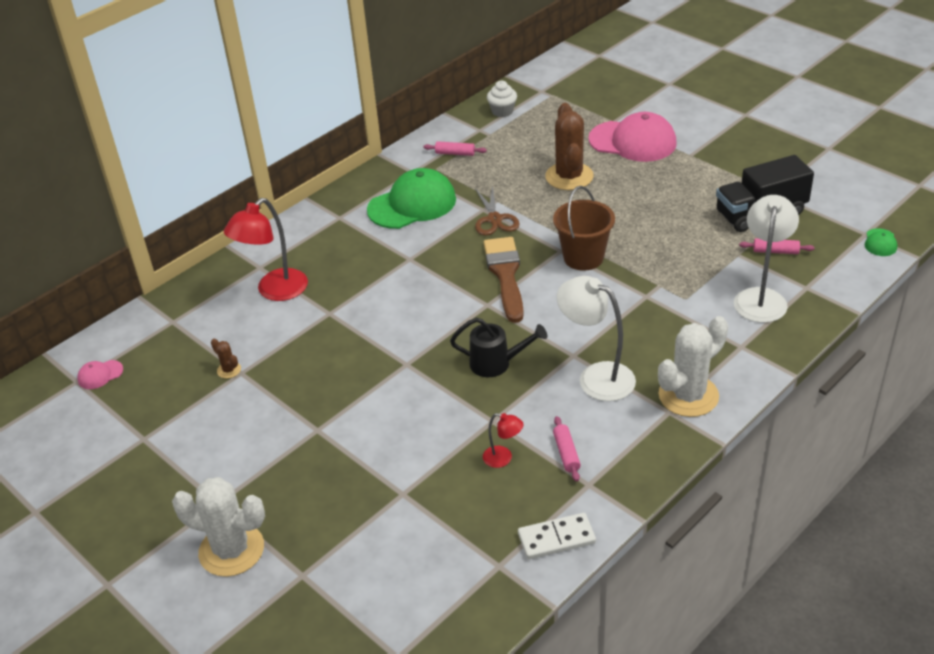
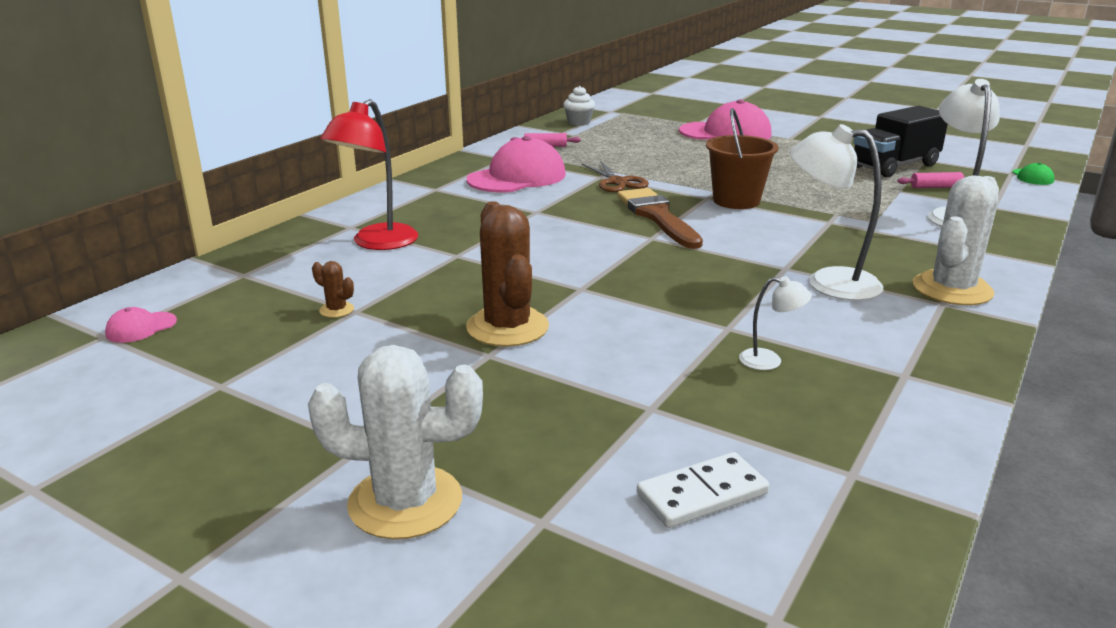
camera: 15 degrees left, 15 degrees down
green cap [367,168,456,229] -> pink cap [467,136,566,193]
black watering can [450,318,547,377] -> none
red lamp [483,413,524,468] -> white lamp [739,276,812,370]
white domino [518,513,596,559] -> white domino moved to [637,452,769,528]
brown cactus [545,103,594,190] -> brown cactus moved to [466,201,549,347]
pink rolling pin [553,416,581,482] -> none

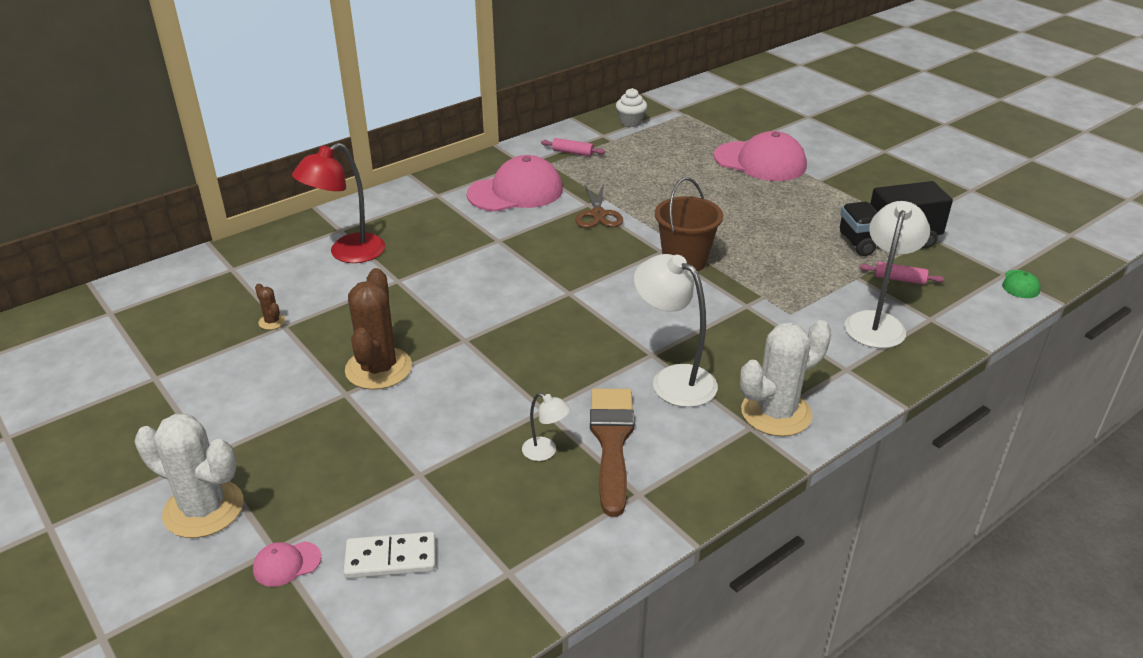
camera: 20 degrees right, 10 degrees up
pink cap [105,307,177,343] -> pink cap moved to [253,541,321,587]
brown brush [617,188,703,249] -> brown brush moved to [590,388,634,517]

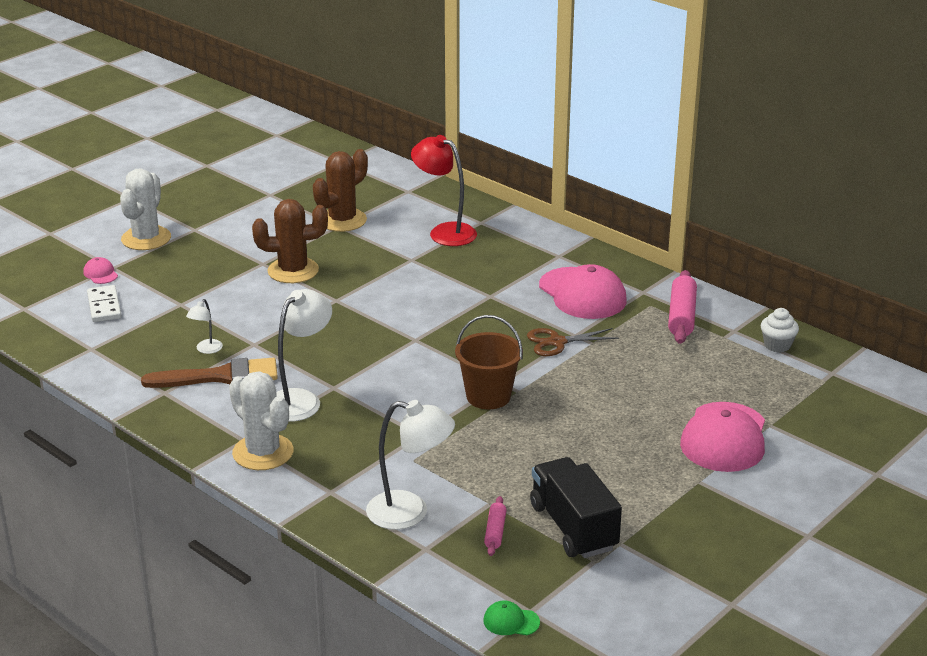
camera: 80 degrees right, 5 degrees down
brown cactus [255,284,286,330] -> brown cactus [313,149,368,232], size x2.33
pink rolling pin [541,138,605,156] -> pink rolling pin [668,270,697,344], size x1.80

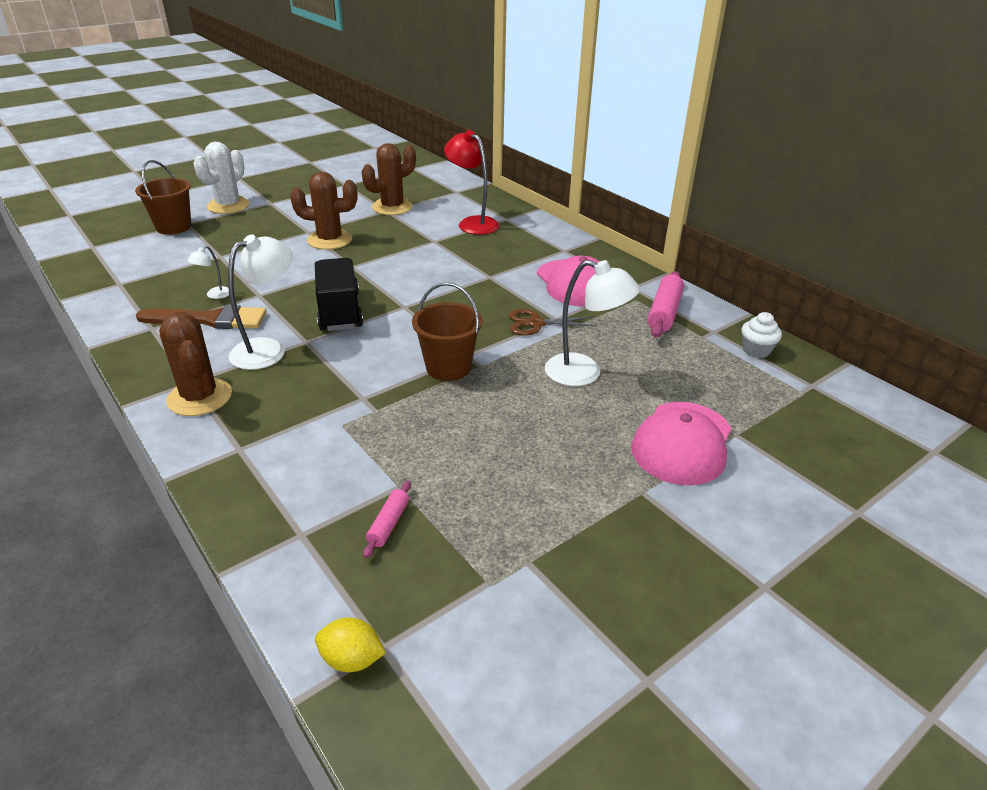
camera: 10 degrees right, 5 degrees up
pink cap [83,257,118,284] -> brown bucket [135,160,191,235]
white domino [87,285,121,322] -> none
white cactus [229,371,294,470] -> brown cactus [159,312,232,416]
white lamp [366,400,455,530] -> white lamp moved to [545,260,640,386]
green cap [483,600,540,635] -> yellow lemon [315,617,386,672]
black truck [530,457,622,558] -> black truck moved to [315,258,363,331]

